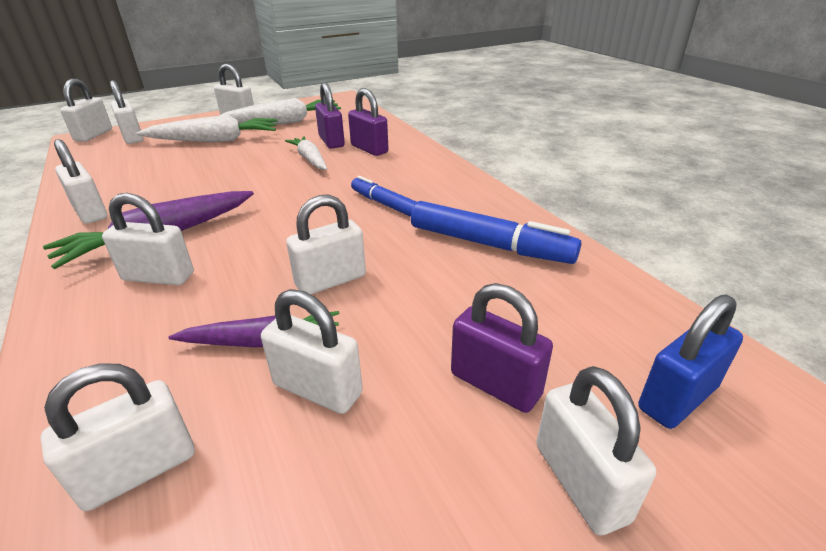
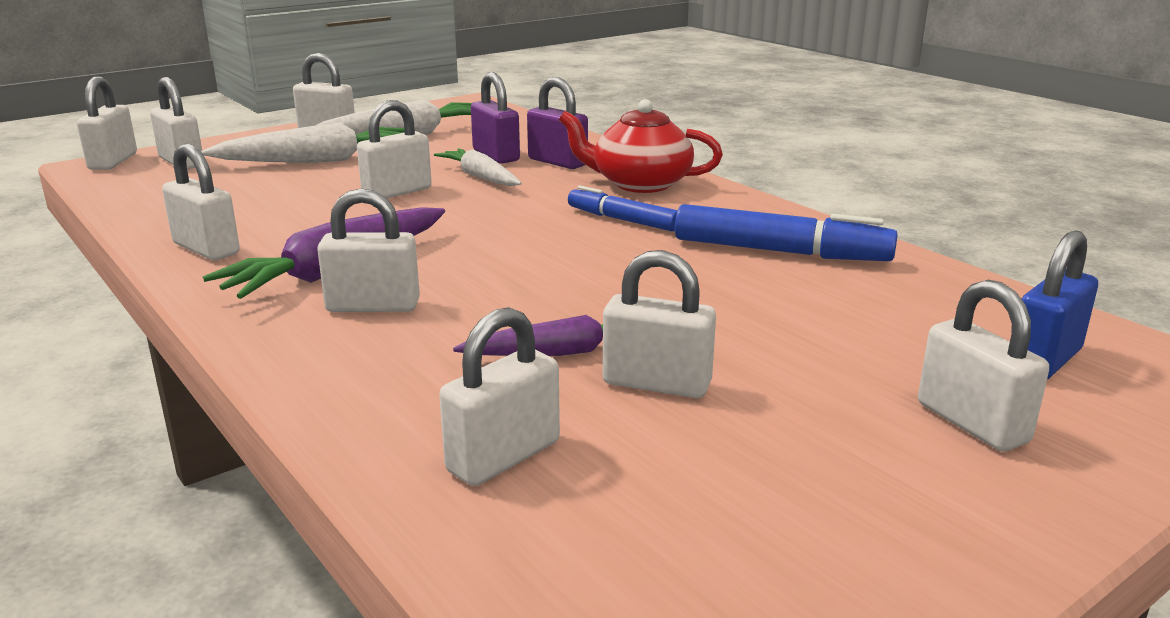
camera: 10 degrees left, 10 degrees down
white padlock [286,194,366,294] -> white padlock moved to [357,100,432,198]
purple padlock [451,283,553,413] -> none
none -> red teapot [559,99,723,193]

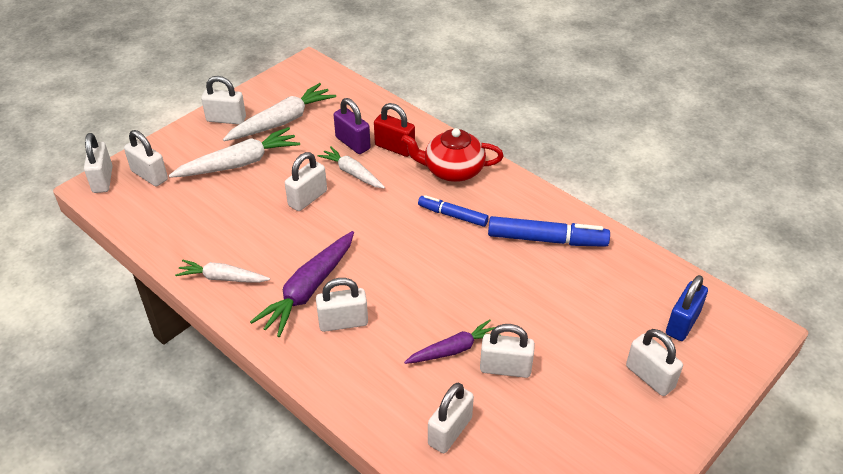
camera: 10 degrees left, 20 degrees up
white padlock [162,144,240,260] -> white carrot [175,260,270,283]
purple padlock [527,77,588,169] -> red padlock [374,103,415,157]

